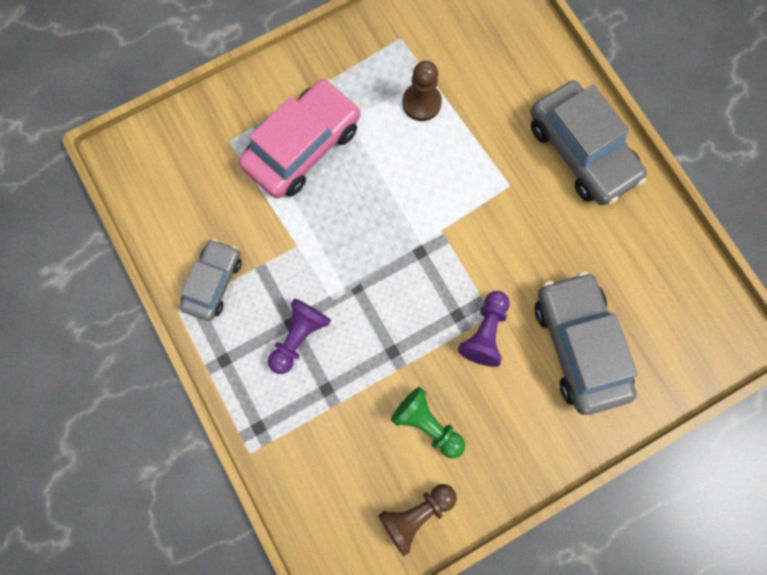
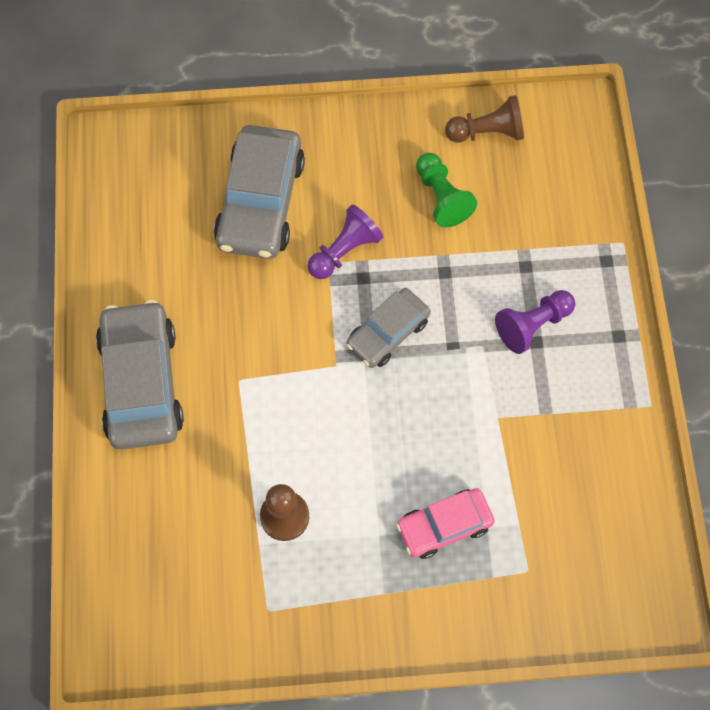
camera: 155 degrees left, 10 degrees down
grey car [179,239,242,321] -> grey car moved to [346,288,431,368]
pink car [239,79,360,199] -> pink car [396,488,495,559], size x0.60

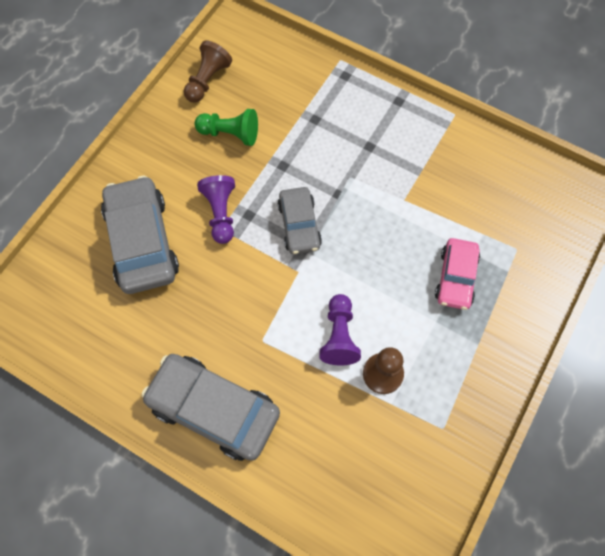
camera: 55 degrees left, 0 degrees up
grey car [214,125,305,259] -> grey car turned 150 degrees counterclockwise [101,176,179,294]
purple pawn [495,290,575,354] -> purple pawn moved to [319,294,361,366]

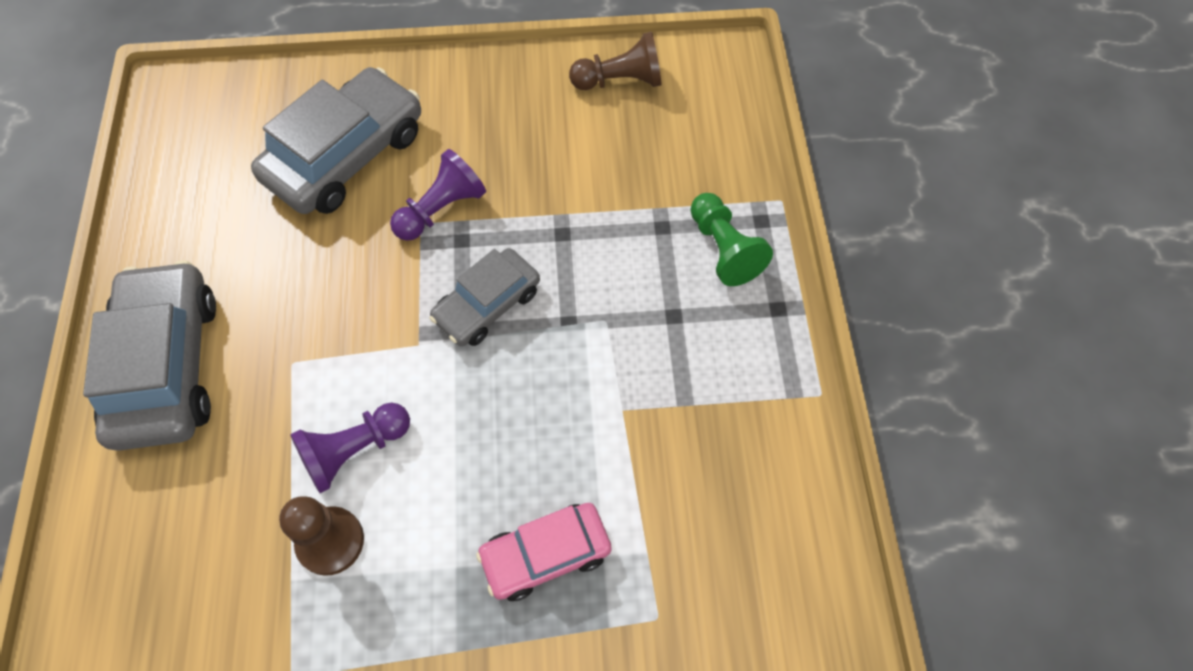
camera: 55 degrees right, 5 degrees down
green pawn [195,109,258,146] -> green pawn moved to [691,193,773,286]

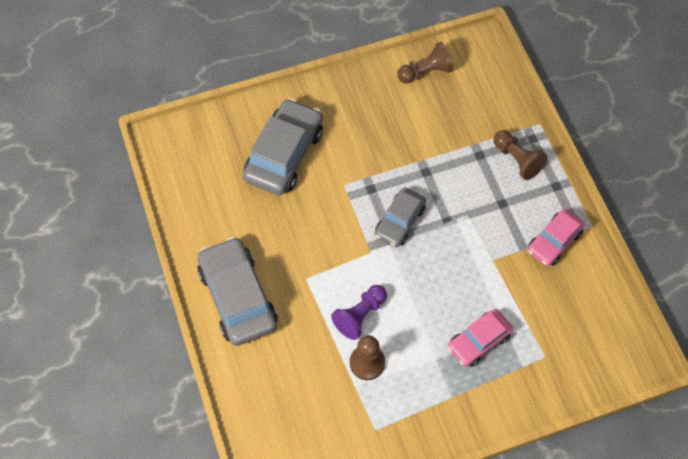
camera: 15 degrees left, 0 degrees up
purple pawn [390,149,486,241] -> none
green pawn [691,193,773,286] -> brown pawn [493,130,547,180]
none -> pink car [527,209,585,266]

